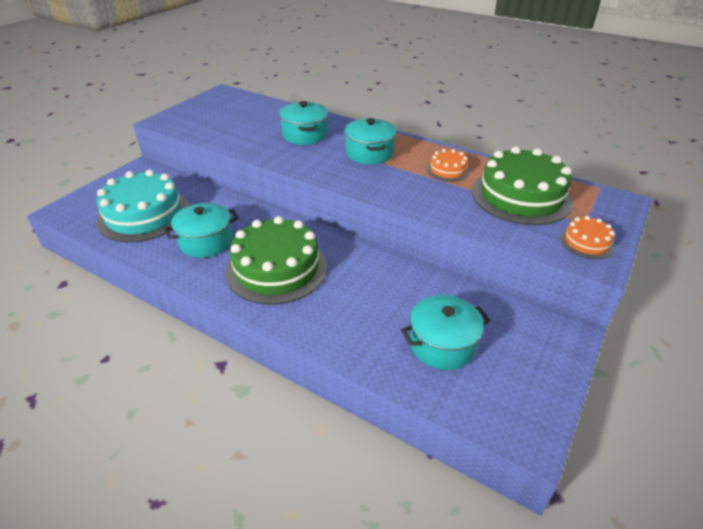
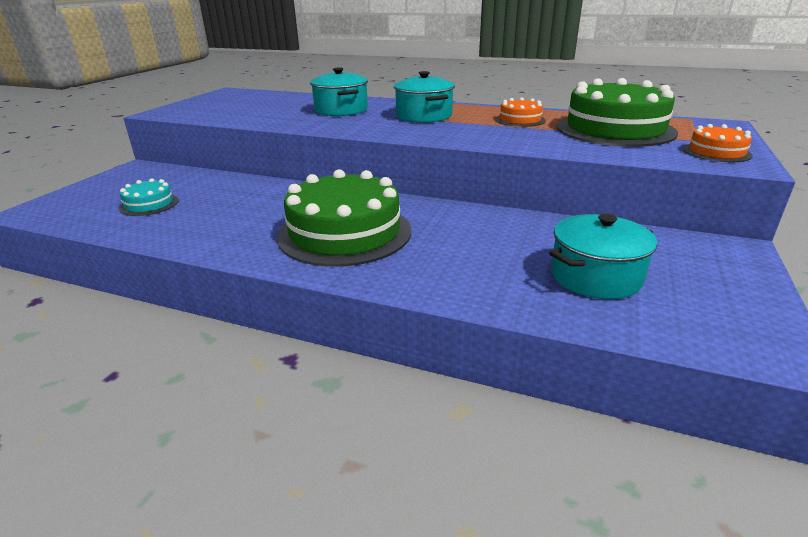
camera: 10 degrees left, 10 degrees down
turquoise cake [96,169,189,242] -> turquoise cake [119,178,179,216], size x0.47
turquoise pot [164,203,239,258] -> none

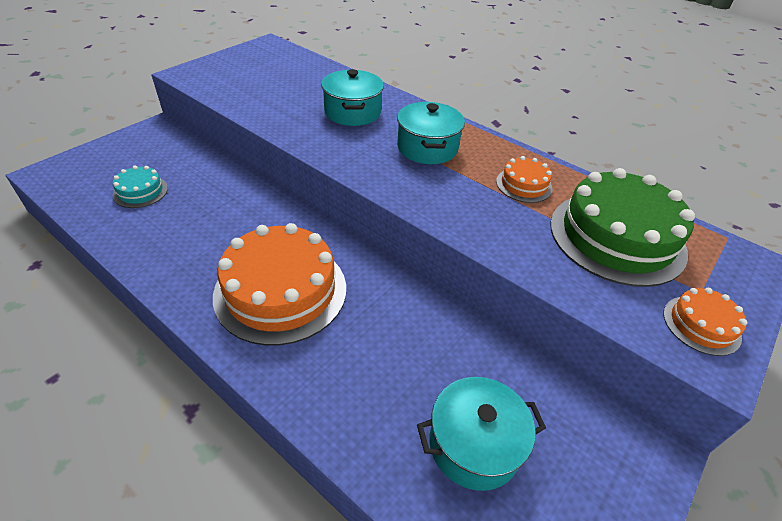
camera: 15 degrees right, 15 degrees up
green cake [277,169,411,267] -> orange cake [213,223,346,346]

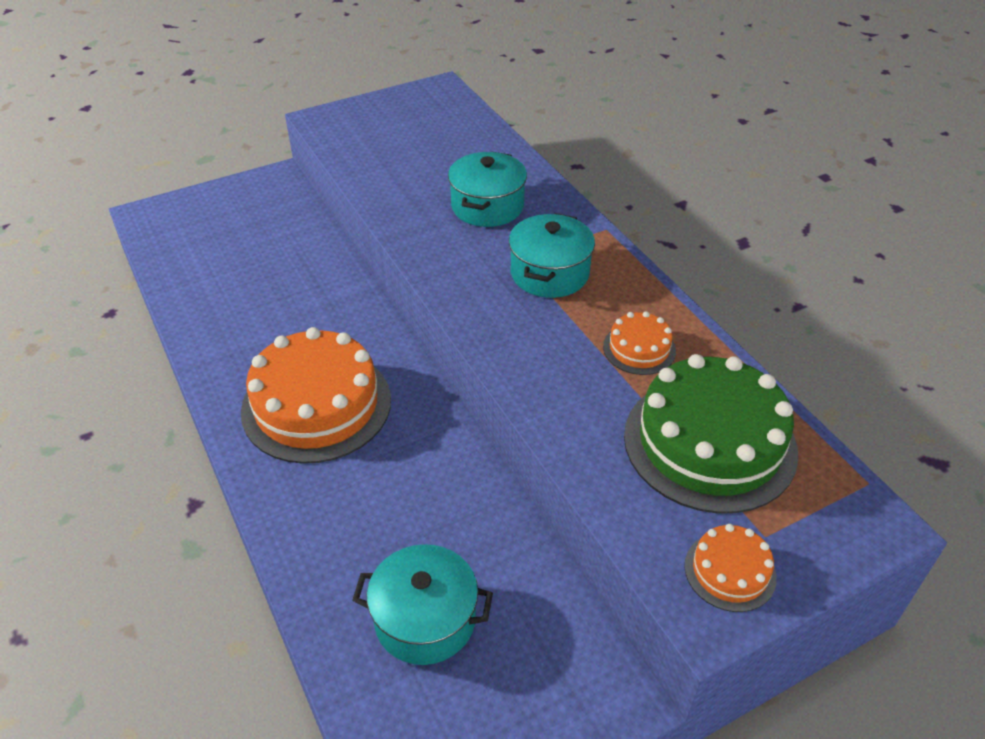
camera: 25 degrees right, 0 degrees up
turquoise cake [113,165,168,208] -> none

